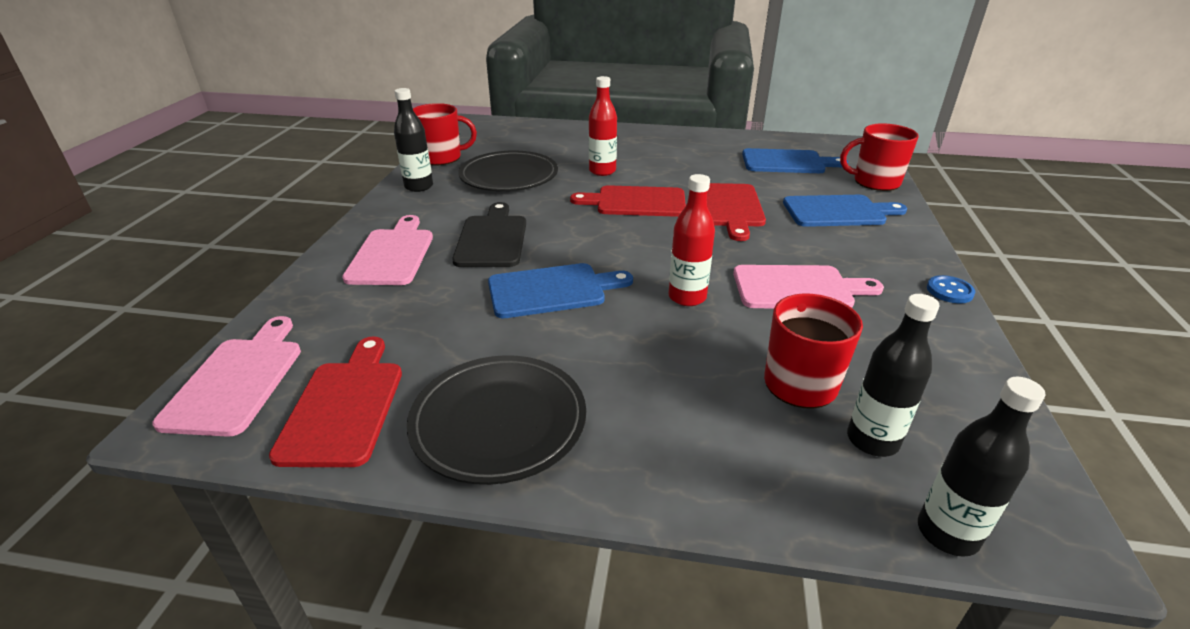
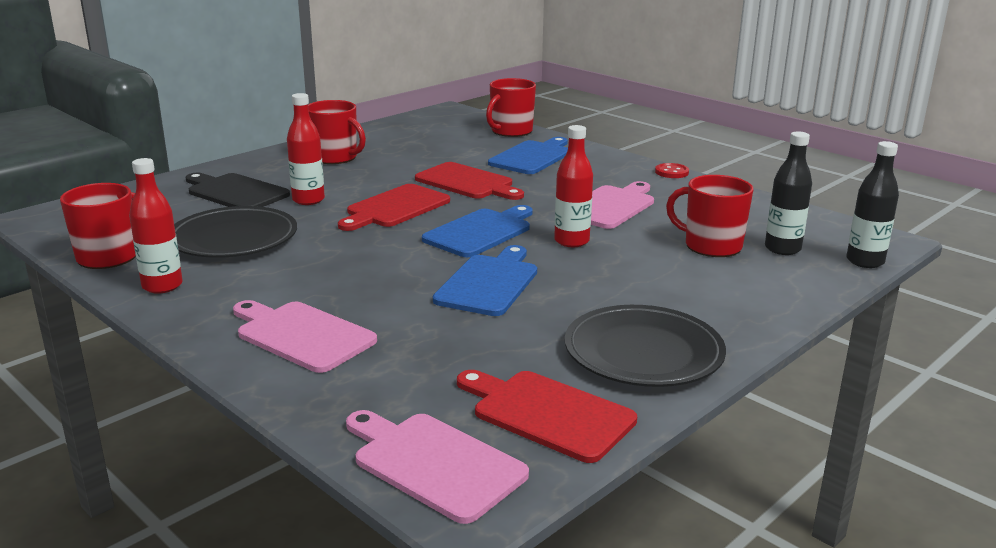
camera: 55 degrees left, 10 degrees down
black bottle [394,88,433,192] -> red bottle [129,158,183,294]
black cutting board [452,202,526,267] -> black cutting board moved to [185,173,290,207]
blue cutting board [742,148,848,173] -> blue cutting board moved to [422,205,533,257]
blue button [927,275,975,303] -> red button [655,163,689,178]
none -> red mug [308,100,366,164]

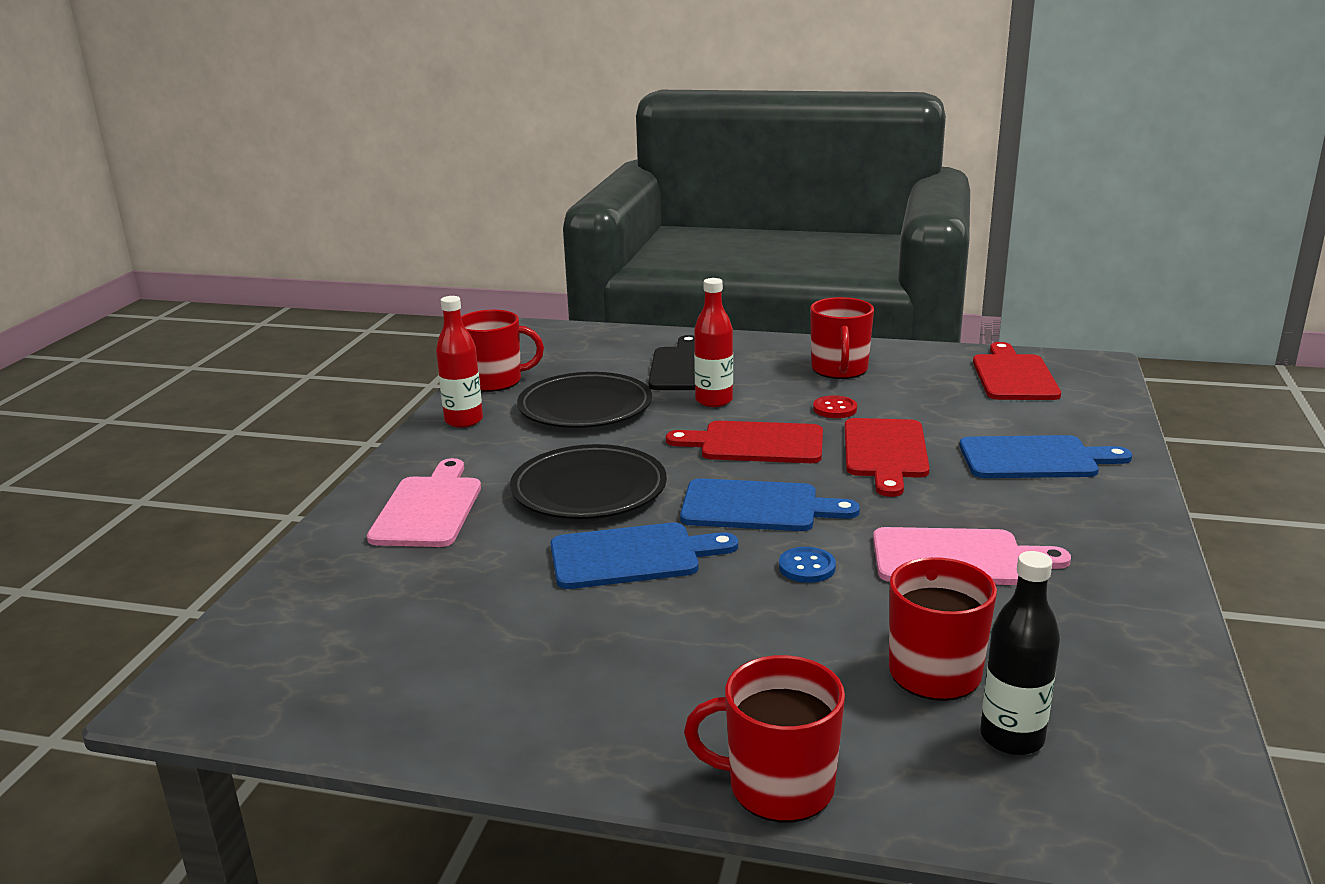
camera: 60 degrees right, 0 degrees up
pink cutting board [346,410,529,524] -> none
red cutting board [457,370,637,463] -> red cutting board moved to [973,342,1061,400]
red mug [486,78,536,137] -> red mug moved to [684,655,845,823]
red bottle [554,125,593,247] -> blue button [779,547,836,583]
black plate [565,305,726,387] -> black plate moved to [510,444,667,519]
red button [655,163,689,178] -> red button moved to [813,395,857,418]
black bottle [846,141,899,268] -> none

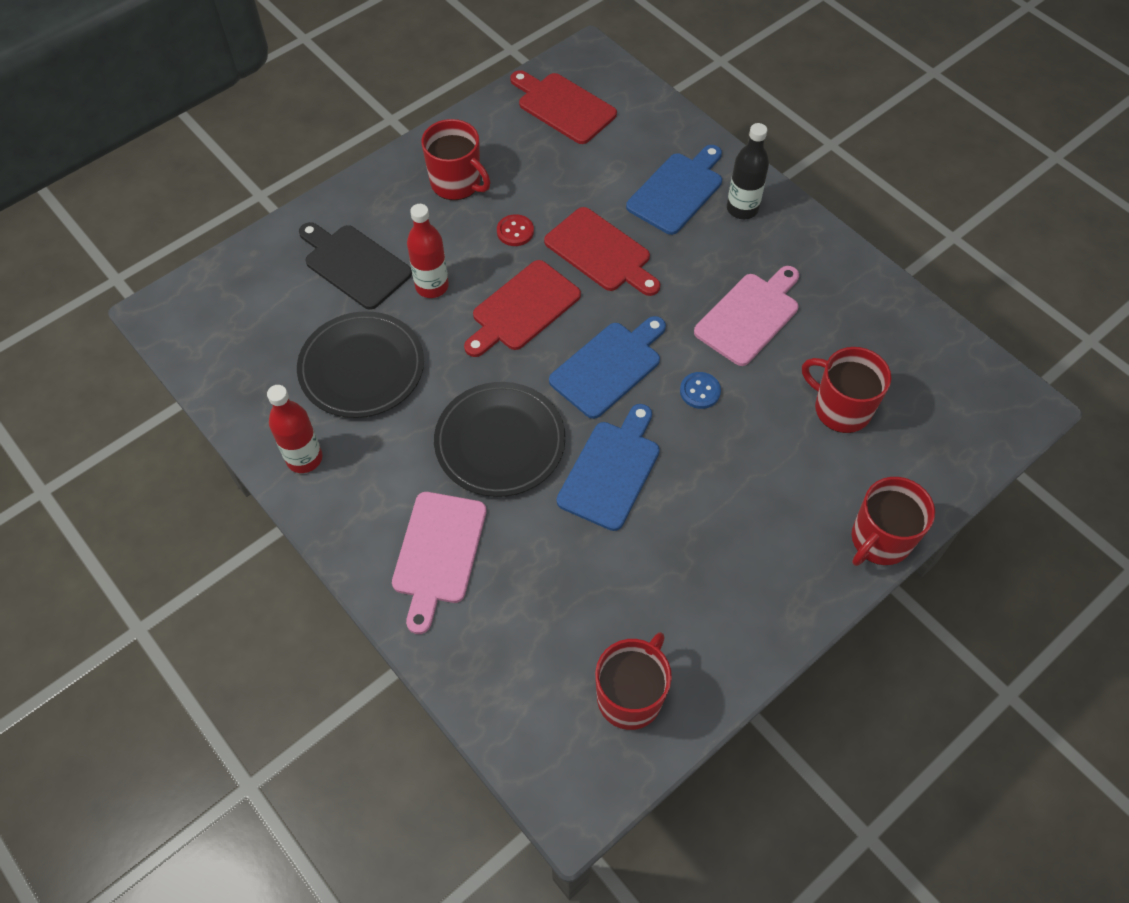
camera: 55 degrees left, 35 degrees up
pink cutting board [367,458,481,547] -> pink cutting board turned 120 degrees counterclockwise [392,492,486,634]
red mug [461,310,544,392] -> red mug moved to [595,632,672,730]
black bottle [980,551,1060,755] -> black bottle moved to [727,123,769,219]

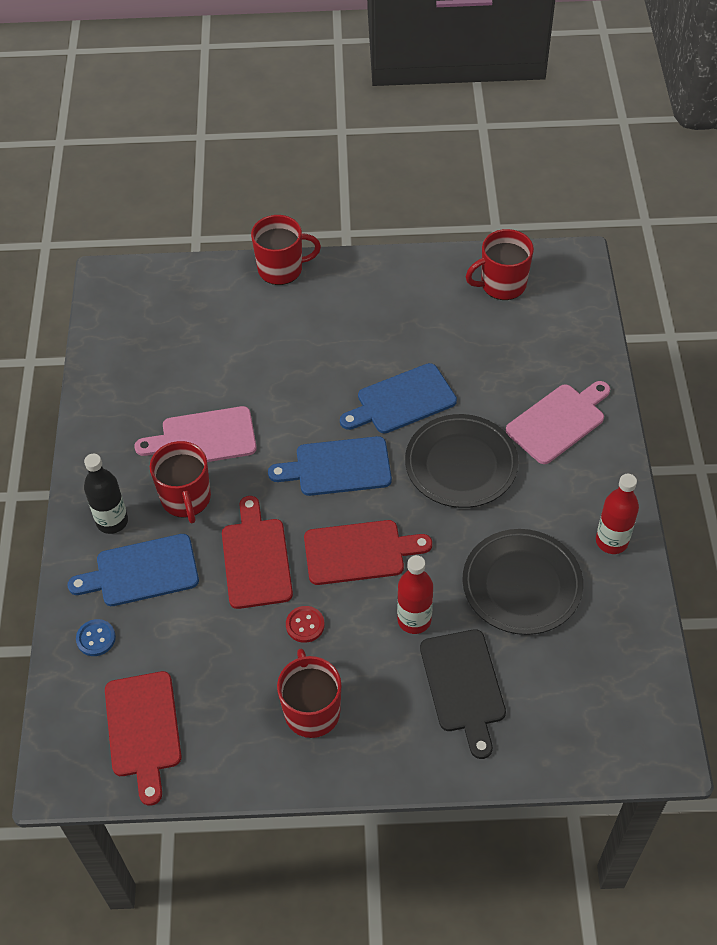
camera: 140 degrees left, 5 degrees down
blue button [680,372,721,409] -> blue button moved to [76,619,116,656]
red mug [802,347,891,433] -> red mug moved to [150,441,211,523]

